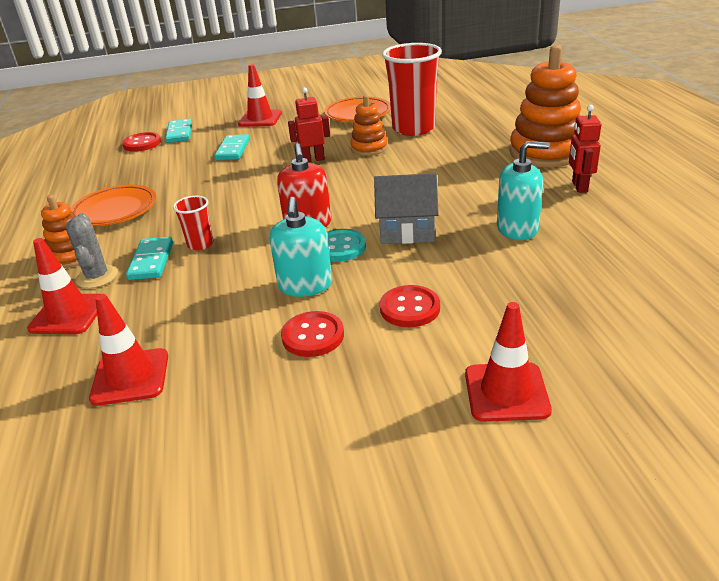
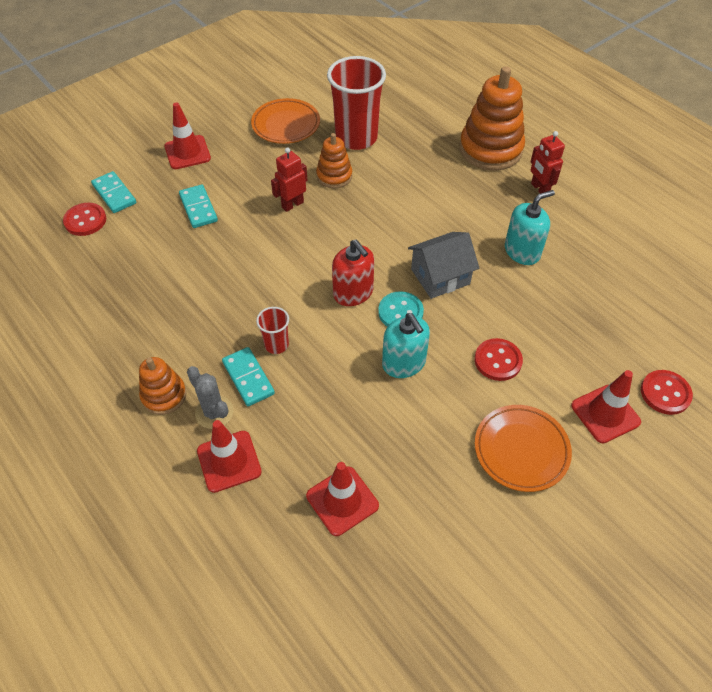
camera: 30 degrees left, 20 degrees up
orange plate [71,185,157,226] -> orange plate moved to [475,405,572,492]
red button [281,311,344,357] -> red button moved to [641,370,693,415]

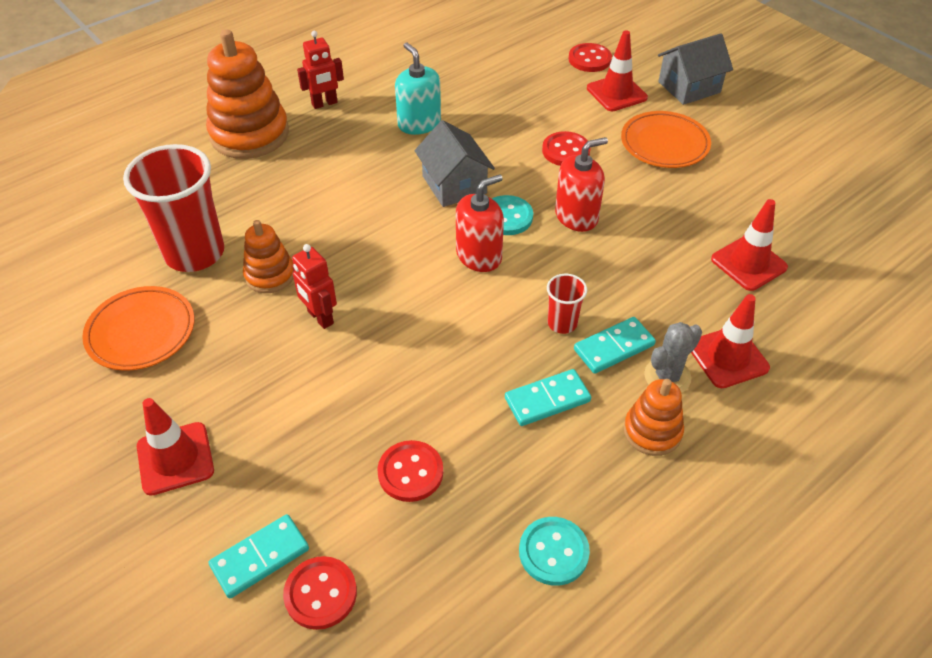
camera: 90 degrees left, 5 degrees down
turquoise domino [179,184,218,228] -> turquoise domino moved to [505,369,591,426]
turquoise soap dispenser [382,313,430,378] -> red soap dispenser [555,137,608,232]
none -> red button [377,440,443,502]
none -> turquoise button [519,517,590,586]
none -> grey house [658,33,733,105]

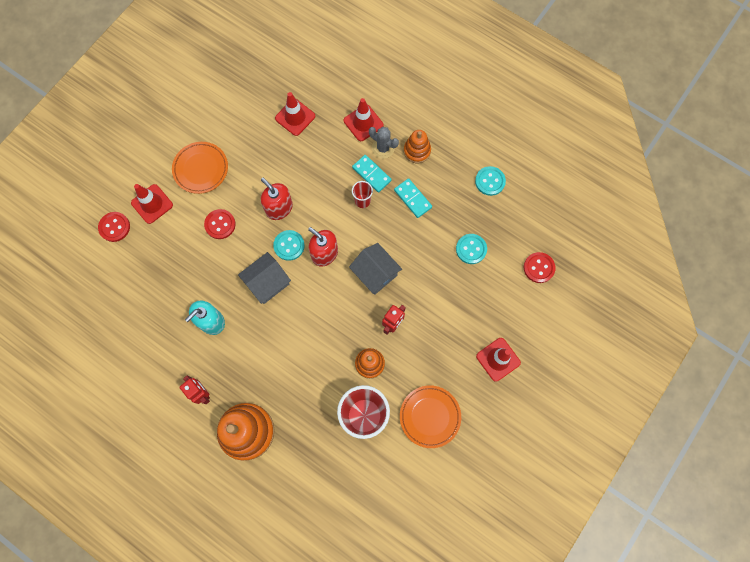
camera: 105 degrees left, 25 degrees up
turquoise domino [209,514,309,599] -> none
red button [377,440,443,502] -> turquoise button [456,234,487,264]
grey house [658,33,733,105] -> grey house moved to [349,243,402,295]

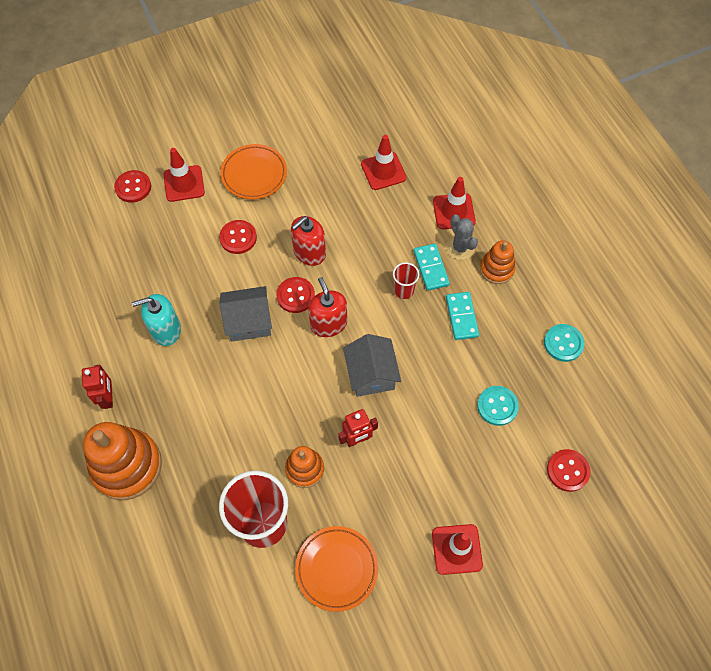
camera: 30 degrees right, 10 degrees down
red soap dispenser [261,178,293,220] -> red soap dispenser turned 120 degrees counterclockwise [291,216,326,266]
turquoise button [273,230,305,261] -> red button [277,277,315,313]

